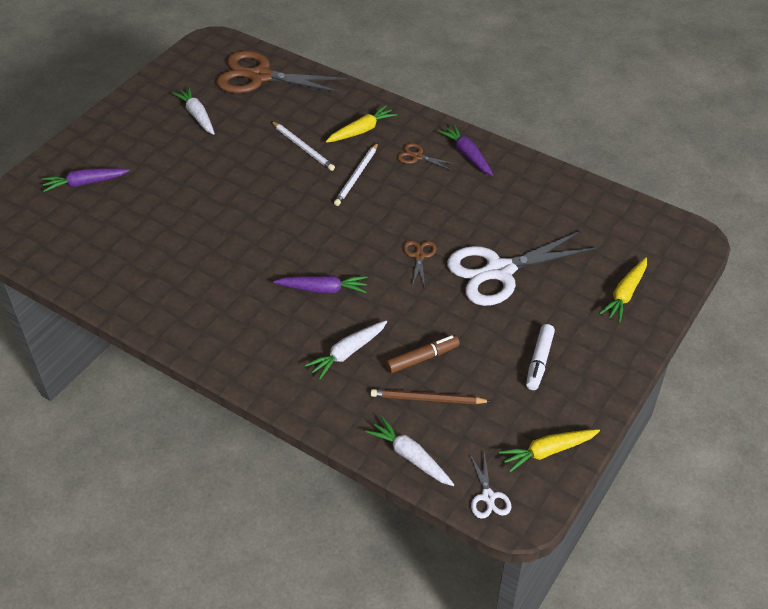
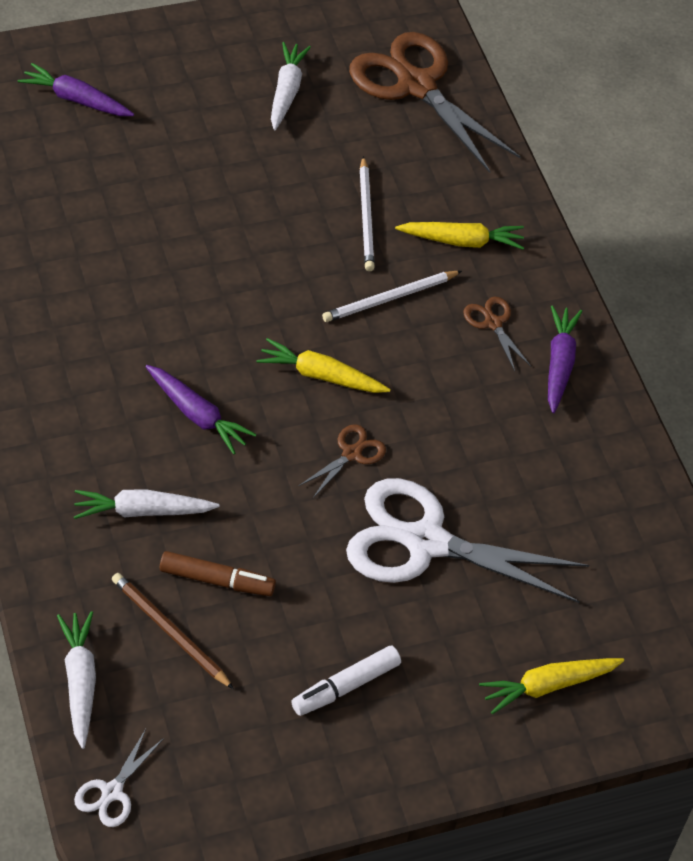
camera: 35 degrees right, 5 degrees up
yellow carrot [499,429,600,472] -> yellow carrot moved to [256,338,391,393]

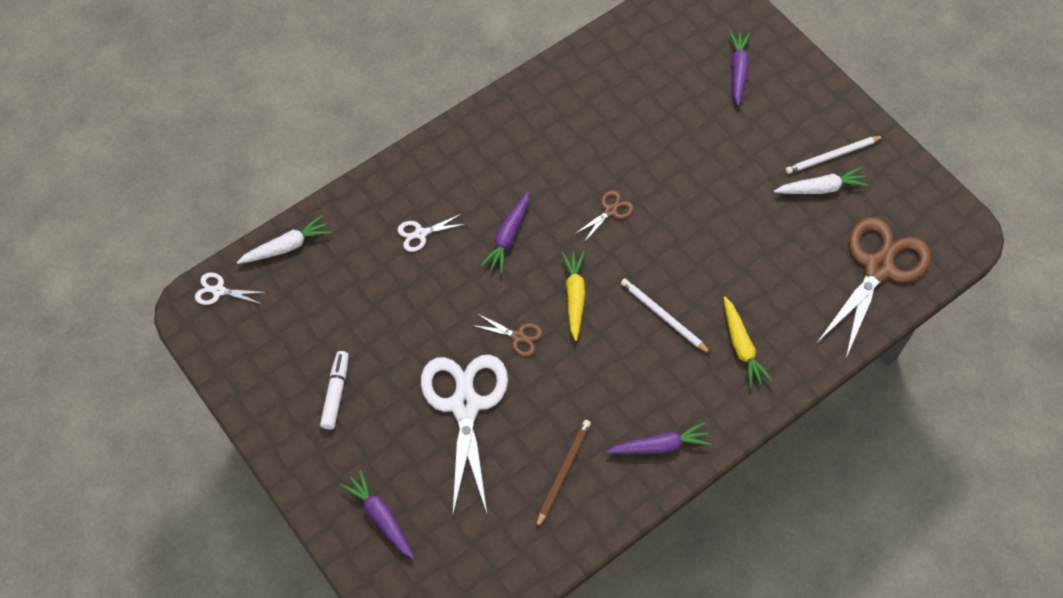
camera: 75 degrees right, 10 degrees up
white carrot [74,489,219,519] -> white scissors [397,214,465,252]
brown pencil [112,573,234,689] -> brown pencil moved to [536,420,591,529]
brown marker [160,551,276,596] -> none
white marker [291,646,401,716] -> white marker turned 60 degrees clockwise [320,351,349,429]
white pencil [360,156,375,271] -> white pencil moved to [785,136,884,174]
brown scissors [463,297,531,371] -> brown scissors moved to [575,190,634,242]
yellow carrot [479,658,624,714] -> purple carrot [340,470,414,559]

